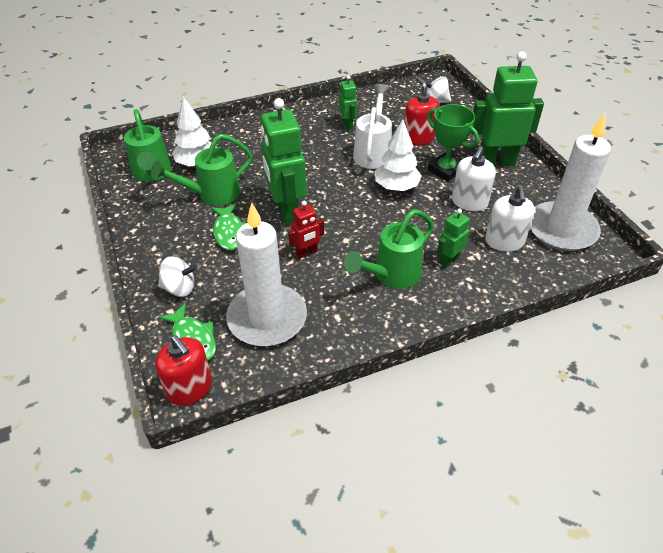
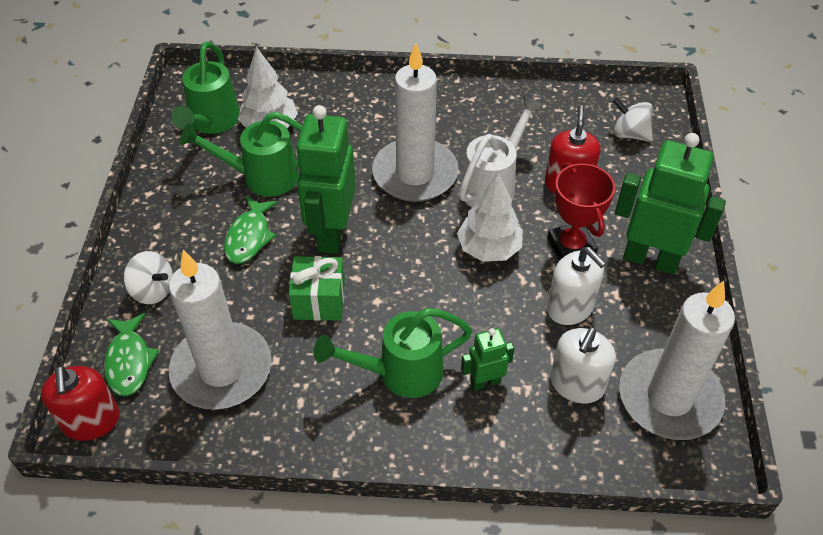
camera: 25 degrees right, 5 degrees up
red robot [288,201,324,259] -> green gift [289,256,345,321]
green robot [339,75,357,130] -> none
green trophy [427,104,479,182] -> red trophy [547,162,615,261]
white soap dispenser [452,146,496,211] -> white soap dispenser turned 90 degrees counterclockwise [547,247,606,325]
none -> white candle [372,43,459,202]

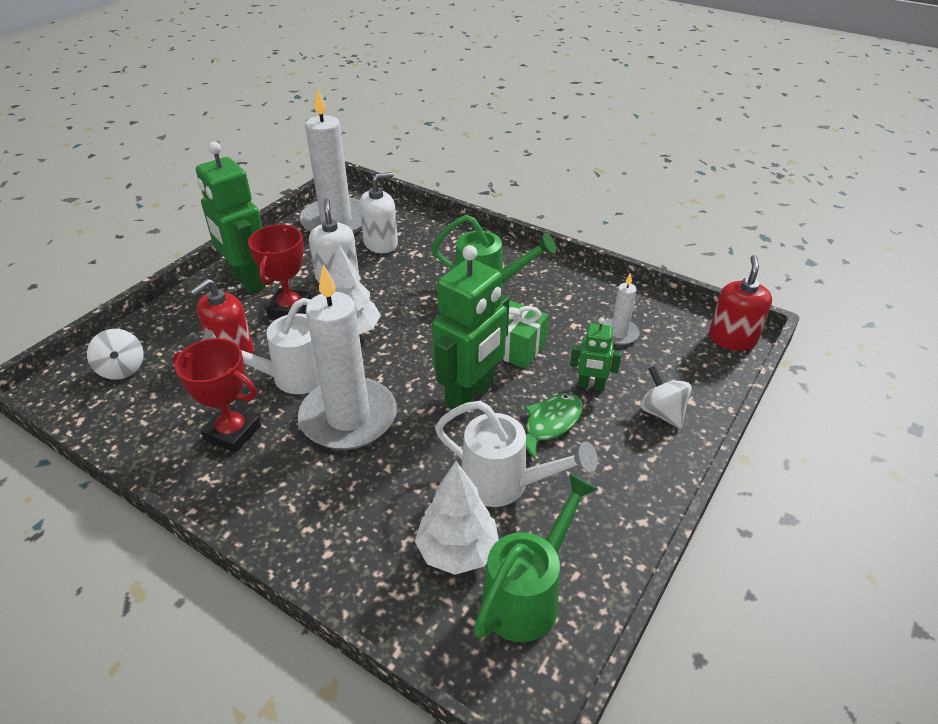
camera: 150 degrees left, 10 degrees down
green fish [104,313,159,396] -> none
white candle [169,250,272,410] -> white candle [602,273,640,345], size x0.46
green watering can [180,112,302,197] -> white watering can [435,401,598,507]
green robot [461,328,514,391] -> green robot moved to [570,317,622,391]
none -> red trophy [173,338,261,453]

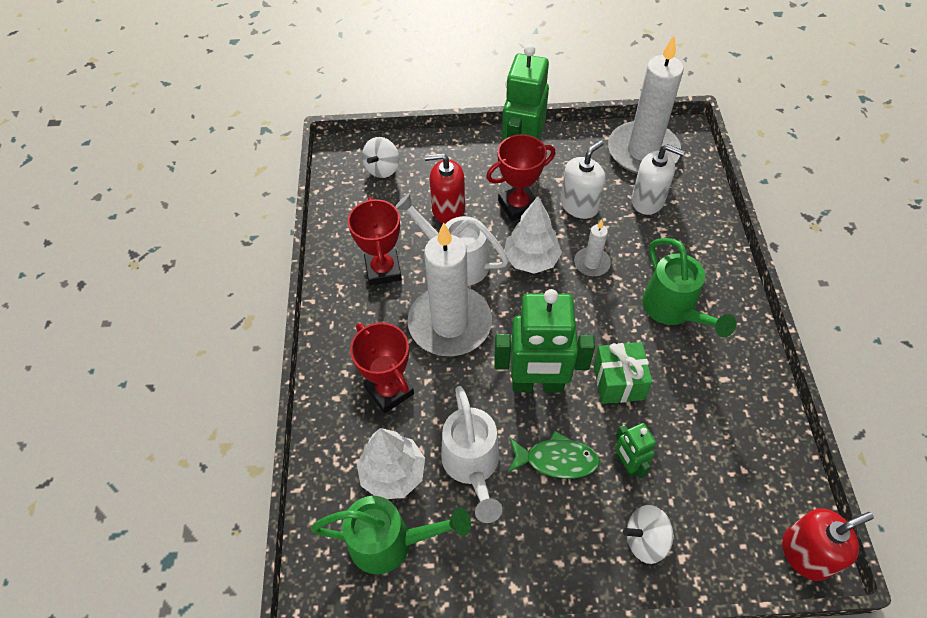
camera: 55 degrees right, 15 degrees up
white candle [602,273,640,345] -> white candle moved to [574,220,611,276]
white spinning top [640,365,692,429] -> white spinning top turned 120 degrees counterclockwise [623,505,674,564]
none -> red trophy [350,323,414,413]

